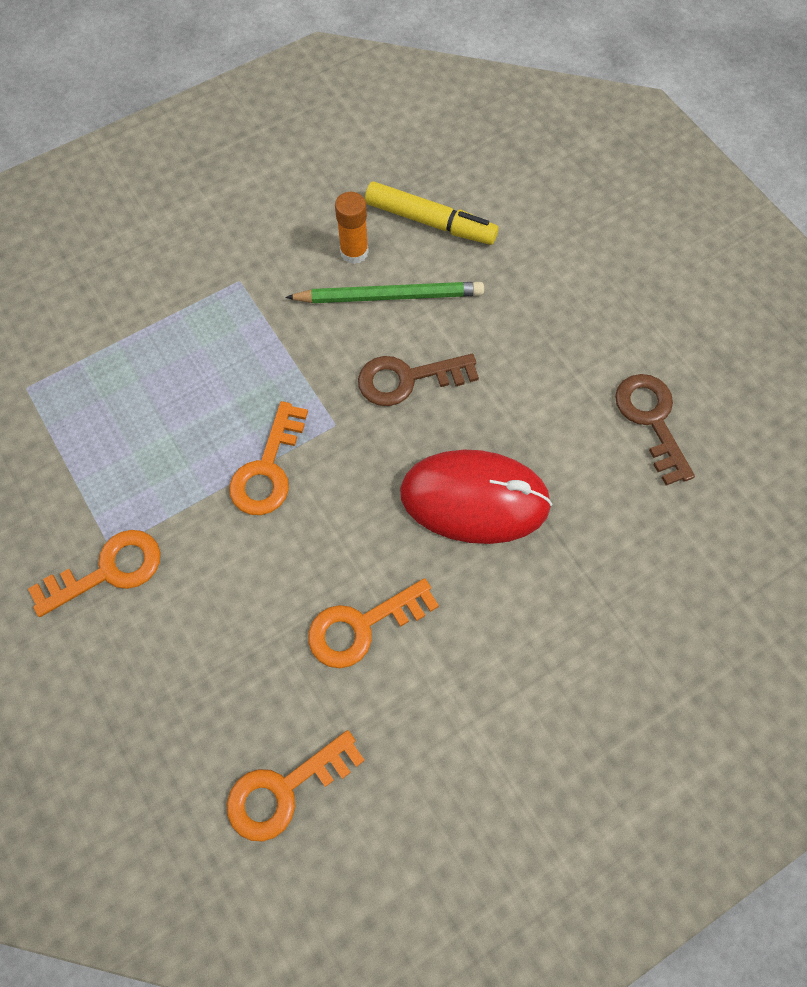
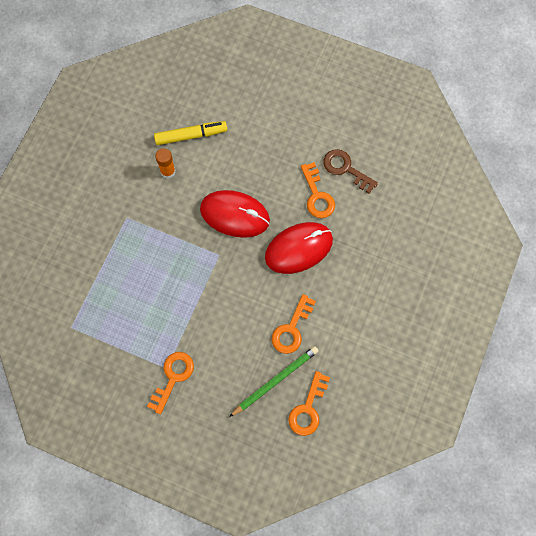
camera: 35 degrees left, 5 degrees up
orange key [229,401,308,515] -> orange key moved to [301,162,335,218]
green pencil [285,282,484,303] -> green pencil moved to [229,346,318,417]
brown key [358,354,479,406] -> red mouse [200,190,270,238]

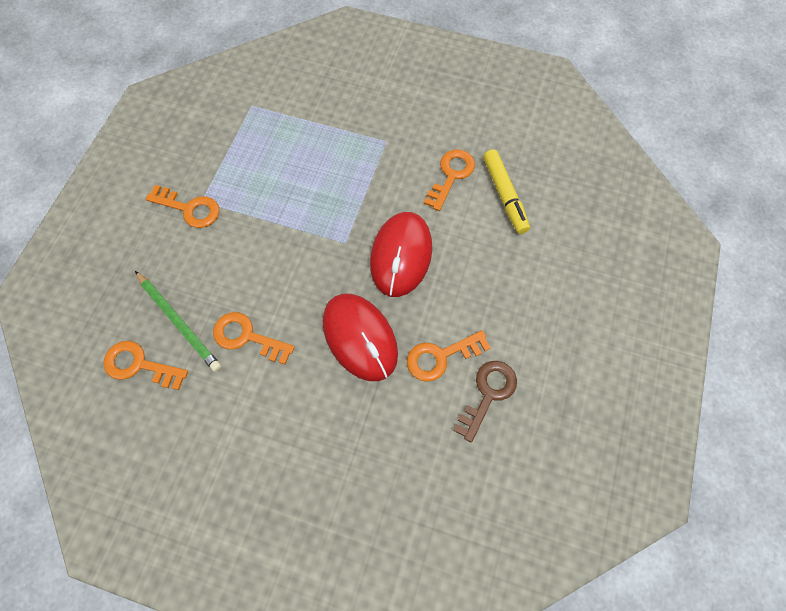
camera: 85 degrees right, 5 degrees down
orange glue stick [155,148,175,179] -> orange key [424,149,475,211]

